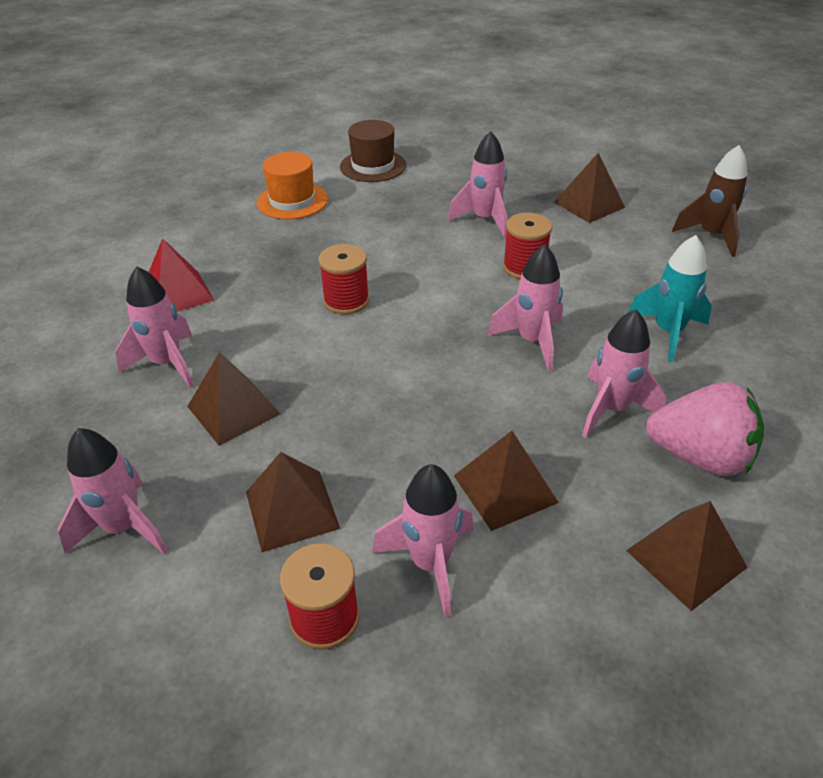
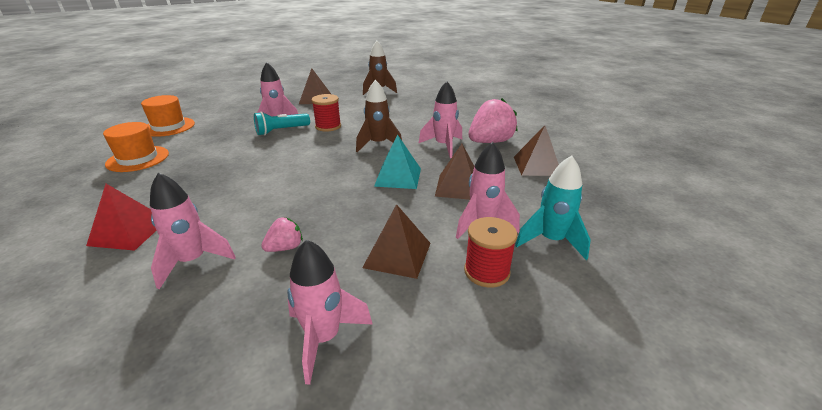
camera: 55 degrees left, 10 degrees down
brown pyramid [187,352,281,446] -> pink strawberry [261,217,303,252]
red spool [319,244,369,315] -> none
brown hat [340,120,406,182] -> orange hat [141,95,195,137]
pink rocket [487,244,563,371] -> brown rocket [356,80,402,152]
turquoise rocket [628,235,712,362] -> turquoise rocket moved to [515,155,591,260]
none -> turquoise flashlight [254,112,310,135]
none -> turquoise pyramid [374,134,421,189]

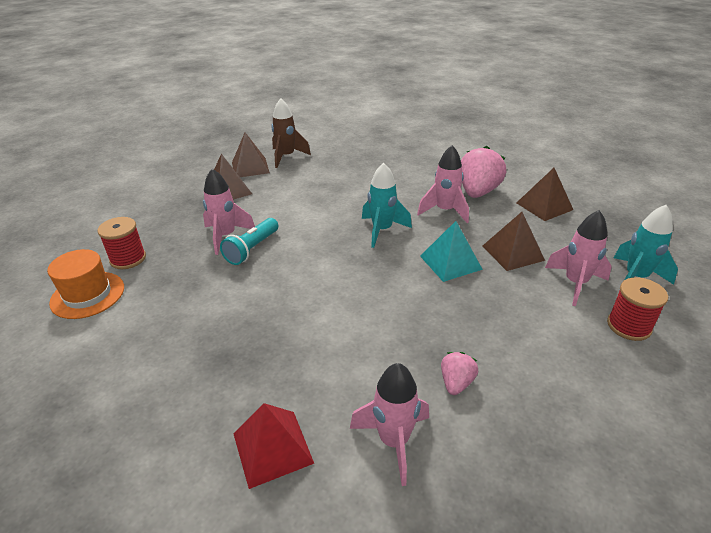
camera: 30 degrees left, 5 degrees up
orange hat [103,122,169,172] -> none
pink rocket [287,239,372,385] -> none
red spool [312,94,341,132] -> red spool moved to [97,217,146,269]
brown rocket [356,80,402,152] -> turquoise rocket [362,163,412,248]
brown pyramid [362,204,431,279] -> brown pyramid moved to [232,133,270,177]

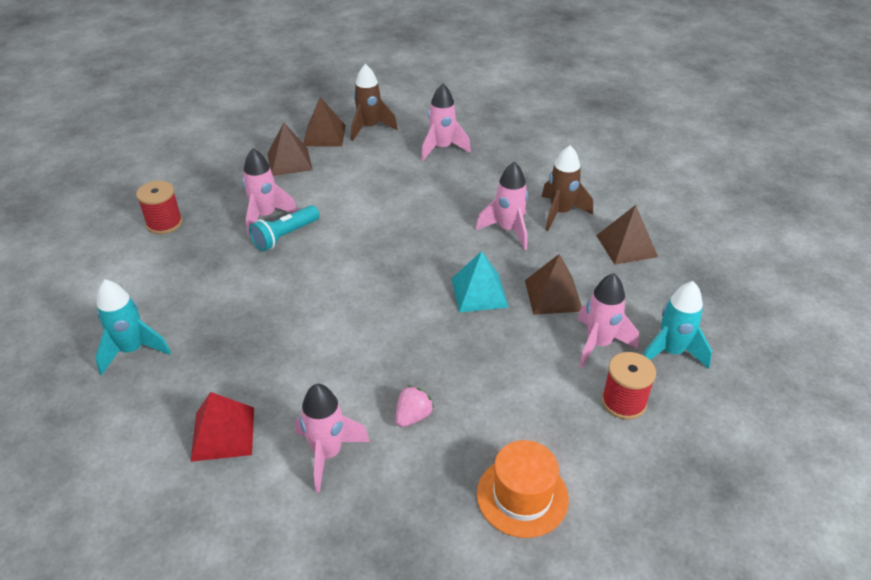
camera: 15 degrees right, 5 degrees up
orange hat [47,249,124,319] -> orange hat moved to [477,440,569,538]
turquoise rocket [362,163,412,248] -> turquoise rocket moved to [95,280,171,375]
pink strawberry [461,146,506,198] -> brown rocket [542,145,593,231]
none -> pink rocket [421,83,471,161]

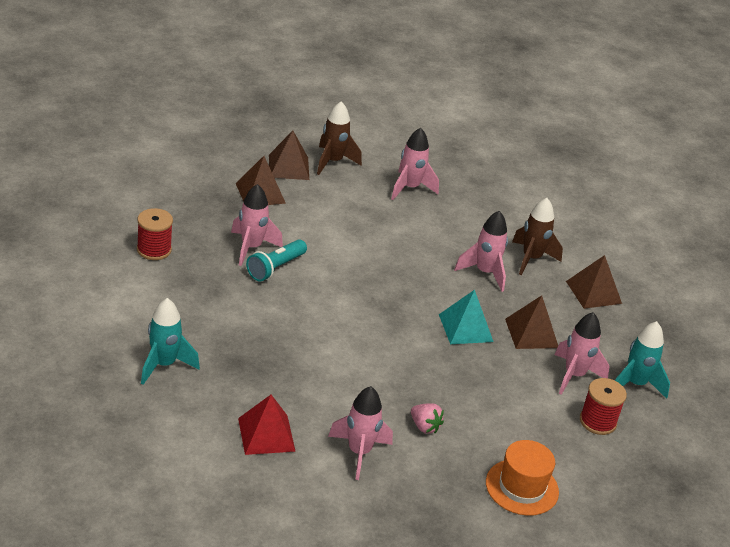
camera: 10 degrees left, 5 degrees down
pink strawberry [396,386,434,427] -> pink strawberry turned 105 degrees clockwise [411,403,444,434]

